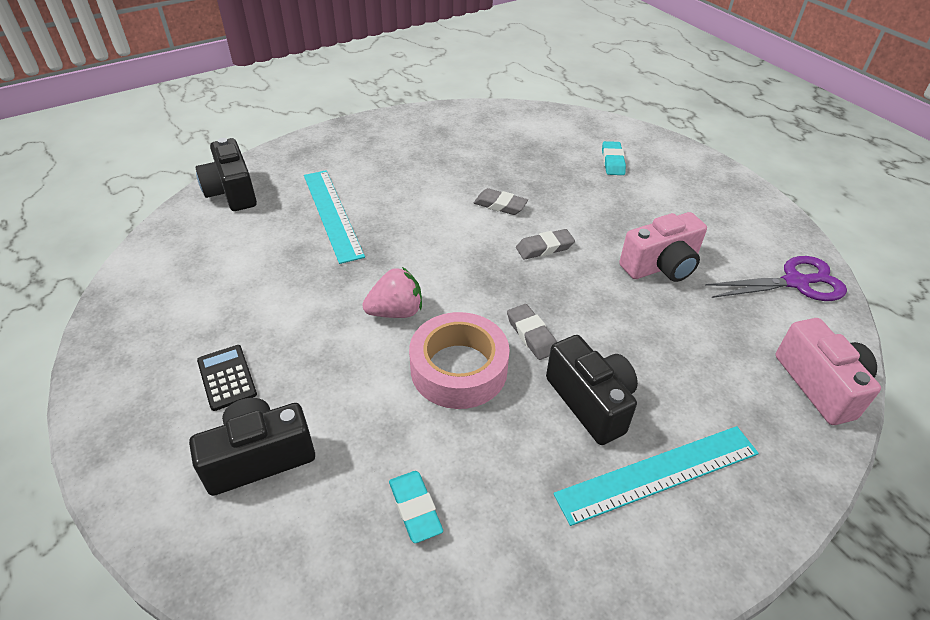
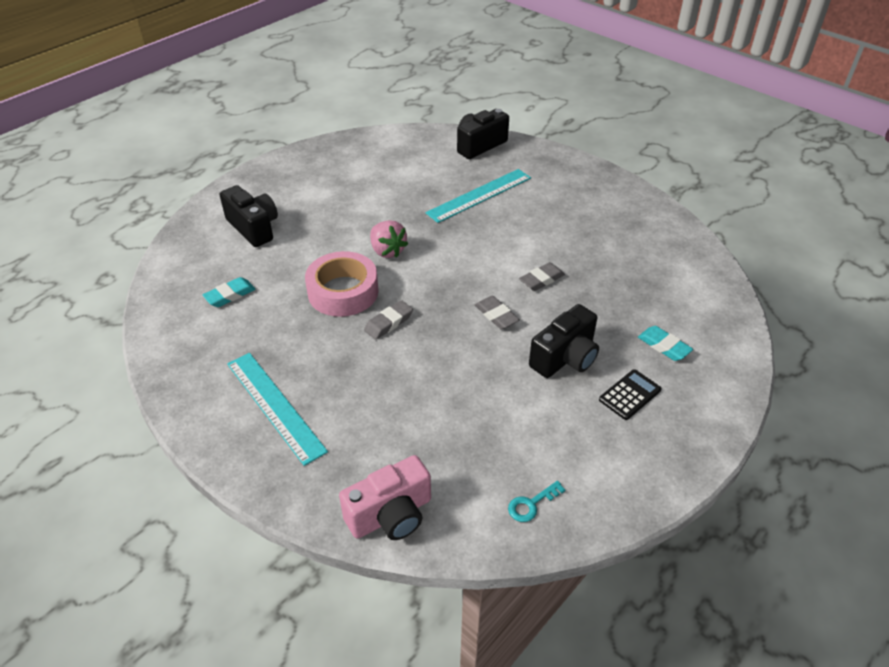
camera: 75 degrees right, 0 degrees up
black calculator [197,345,257,411] -> black calculator moved to [599,369,661,420]
grey eraser [474,188,528,215] -> grey eraser turned 45 degrees clockwise [519,262,565,291]
black camera [546,335,638,445] -> black camera moved to [529,304,599,378]
turquoise eraser [602,141,626,175] -> turquoise eraser turned 60 degrees clockwise [638,326,693,361]
pink camera [619,212,707,282] -> none
purple scissors [706,256,847,301] -> turquoise key [508,481,565,522]

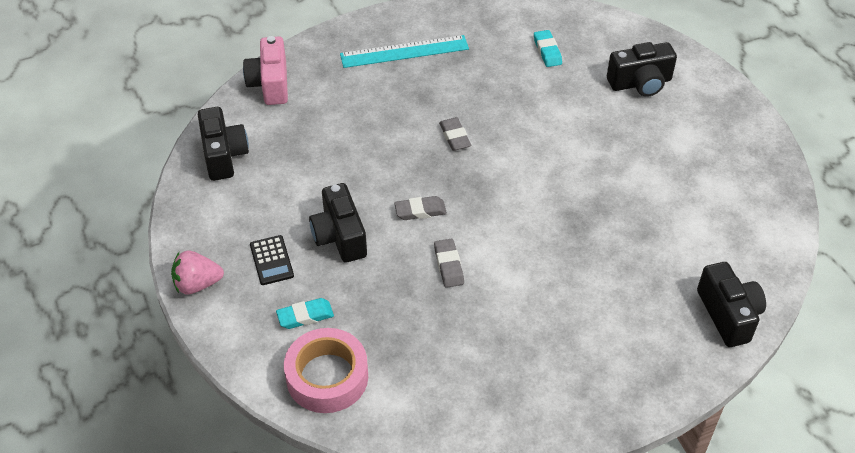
camera: 115 degrees right, 5 degrees up
pink tape [305,251,378,317] -> pink tape moved to [284,328,368,413]
pink strawberry [370,220,408,258] -> pink strawberry moved to [171,251,224,294]
turquoise ruler [426,169,531,223] -> none
turquoise key [508,481,565,522] -> black camera [198,107,249,181]

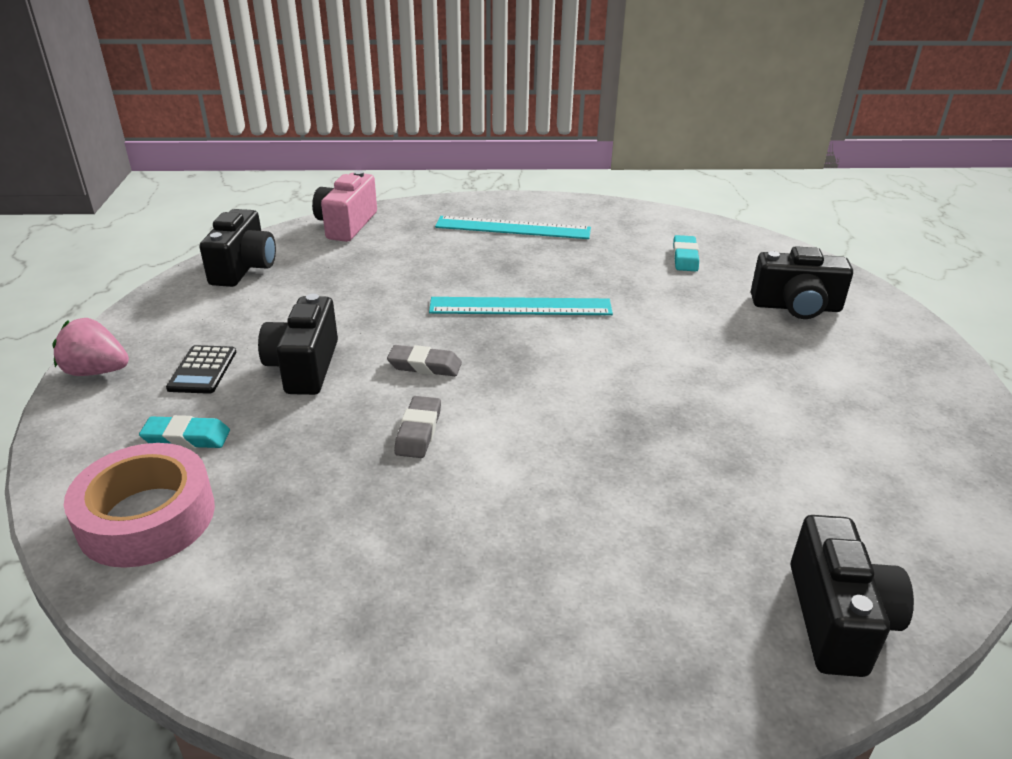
camera: 20 degrees right, 15 degrees down
grey eraser [439,117,471,151] -> turquoise ruler [429,297,613,315]

